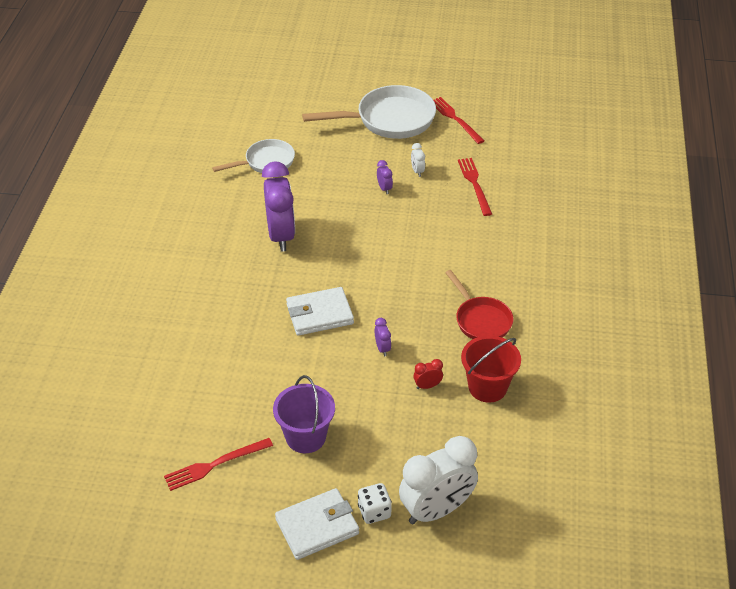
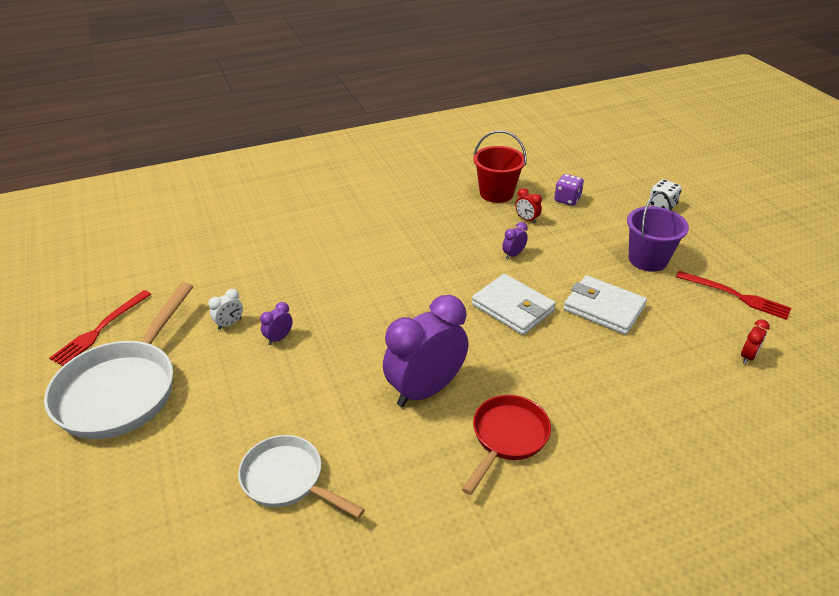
camera: 120 degrees left, 5 degrees down
white wallet [275,488,359,560] -> white wallet moved to [564,275,647,335]
white pan [302,85,436,139] -> white pan turned 120 degrees counterclockwise [44,282,193,439]
white clock [399,436,478,524] -> none
red pan [445,270,513,339] -> red pan moved to [462,395,551,495]
red fork [458,158,492,216] -> none
none -> purple dice [554,174,584,206]
none -> red clock [741,319,770,364]

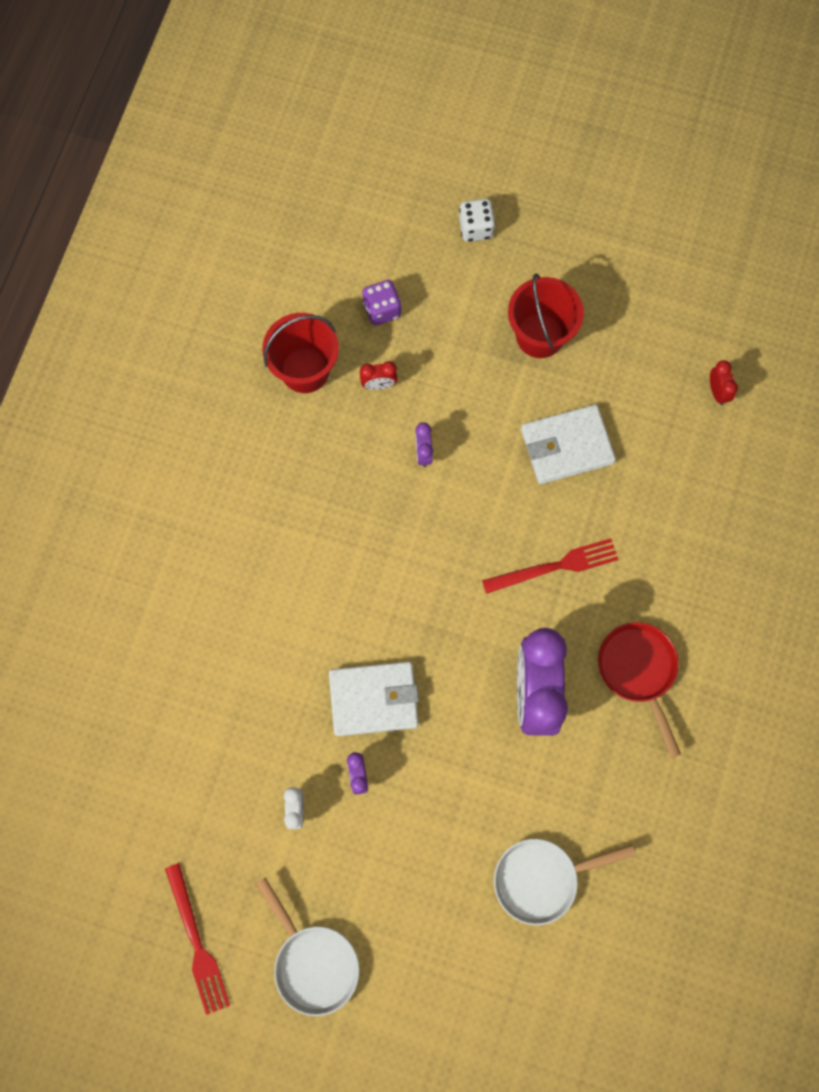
camera: 50 degrees left, 35 degrees up
white pan [44,282,193,439] -> white pan [256,878,359,1016], size x0.61
white wallet [472,274,556,335] -> white wallet moved to [329,662,419,736]
purple bucket [627,191,689,272] -> red bucket [508,274,584,358]
red fork [676,271,791,320] -> red fork moved to [482,538,619,594]

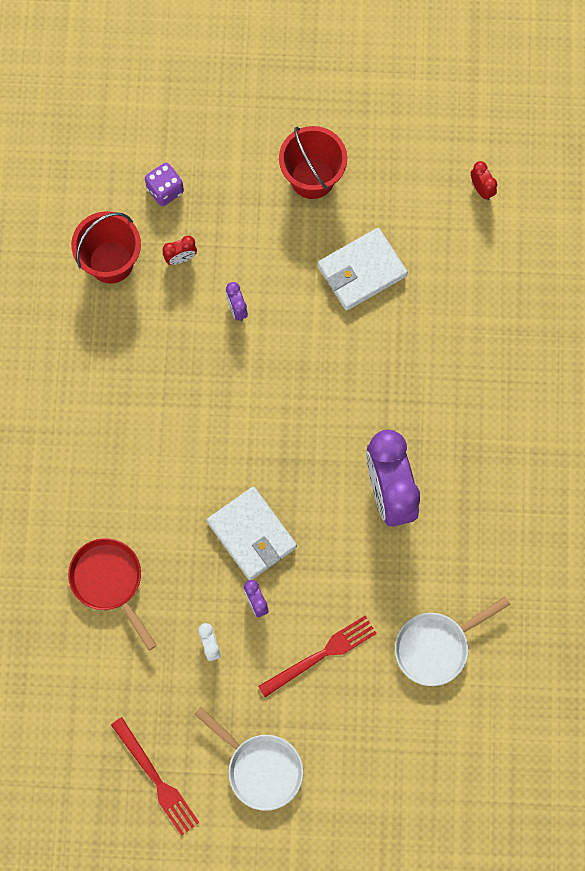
camera: 15 degrees left, 0 degrees up
white wallet [329,662,419,736] -> white wallet turned 75 degrees clockwise [207,487,297,580]
white dice [459,199,495,242] -> none
red fork [482,538,619,594] -> red fork moved to [258,616,377,697]
red pan [598,622,681,758] -> red pan moved to [68,538,157,650]

